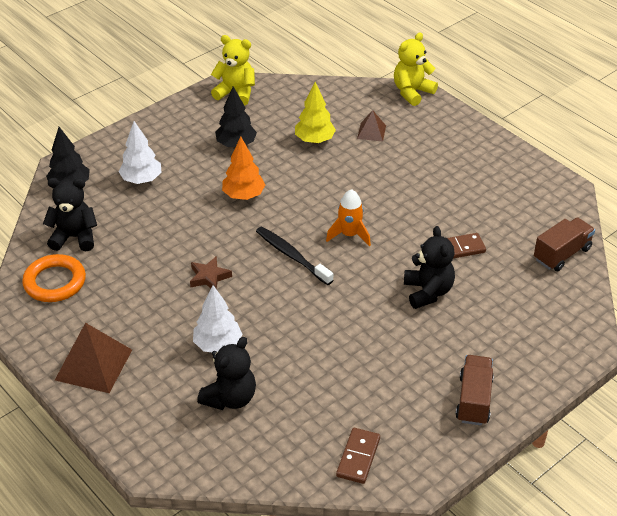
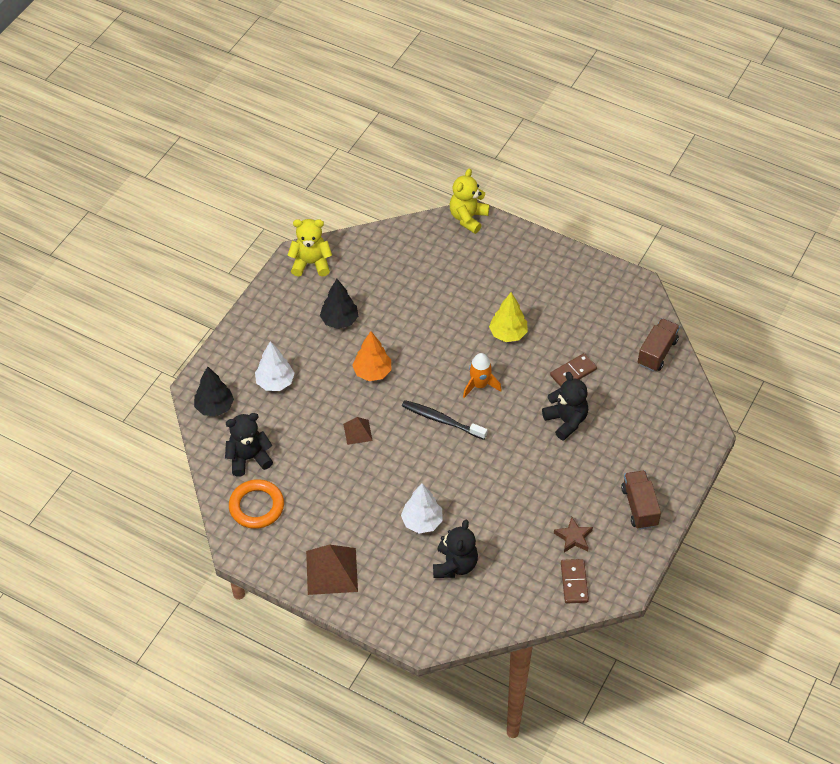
camera: 20 degrees left, 10 degrees up
brown star [190,256,232,289] -> brown star moved to [554,517,593,553]
yellow tree [295,82,336,144] -> yellow tree moved to [489,292,528,342]
brown pyramid [357,110,386,142] -> brown pyramid moved to [343,417,373,445]

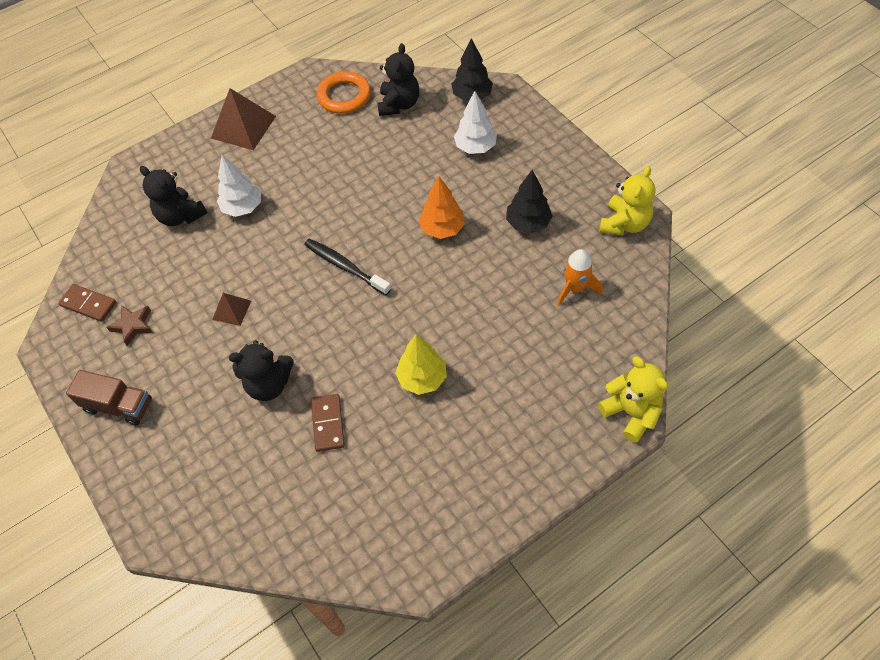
camera: 120 degrees right, 5 degrees up
brown pyramid [343,417,373,445] -> brown pyramid moved to [212,293,251,326]
black toothbrush [402,400,487,440] -> black toothbrush turned 105 degrees counterclockwise [304,238,391,295]
orange rocket [463,353,502,398] -> orange rocket moved to [557,249,603,306]
brown truck [638,318,680,372] -> none

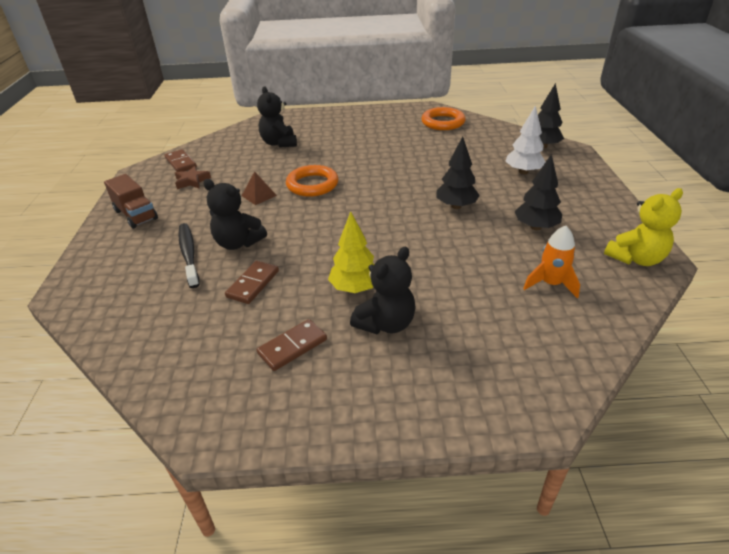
camera: 30 degrees right, 20 degrees down
brown pyramid [211,88,276,150] -> none
white tree [217,155,261,217] -> none
black toothbrush [304,238,391,295] -> black toothbrush moved to [178,223,199,288]
black teddy bear [377,43,419,116] -> black teddy bear moved to [350,247,416,334]
orange tree [419,176,465,239] -> black tree [436,136,480,209]
yellow teddy bear [598,356,668,443] -> none
none -> brown domino [257,319,327,371]
none -> orange ring [286,165,338,197]

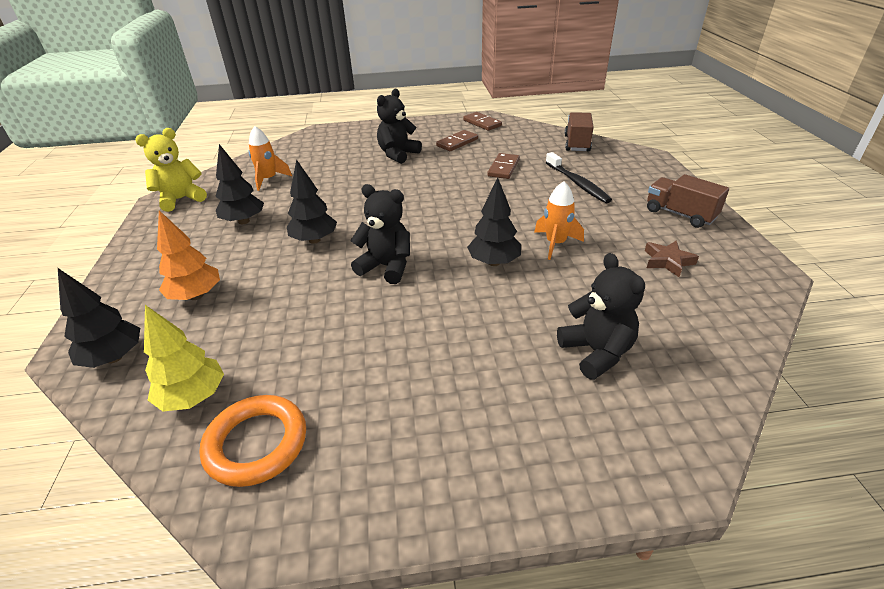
camera: 175 degrees right, 0 degrees up
brown domino [164,149,197,172] -> brown domino moved to [463,112,502,131]
black teddy bear [203,179,267,250] -> black teddy bear moved to [350,184,410,284]
brown pyramid [242,171,277,205] -> orange rocket [534,181,584,260]
orange ring [286,165,338,197] -> black tree [467,177,521,266]
yellow tree [328,212,374,293] -> yellow tree moved to [144,305,224,412]
white tree [505,105,545,174] -> orange tree [157,210,220,300]
none -> brown truck [565,112,594,152]

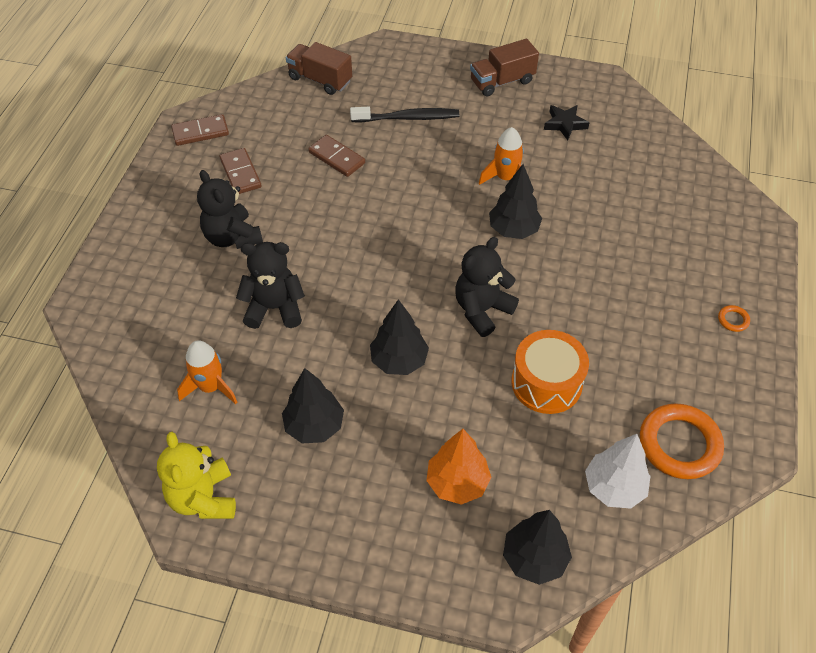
camera: 70 degrees left, 15 degrees up
yellow tree [144,305,224,412] -> white tree [585,434,650,509]
black teddy bear [557,253,645,380] -> black teddy bear moved to [236,242,305,329]
brown star [645,240,699,277] -> black star [544,105,590,140]
none -> orange drum [512,330,589,414]
none -> orange ring [718,305,750,332]

